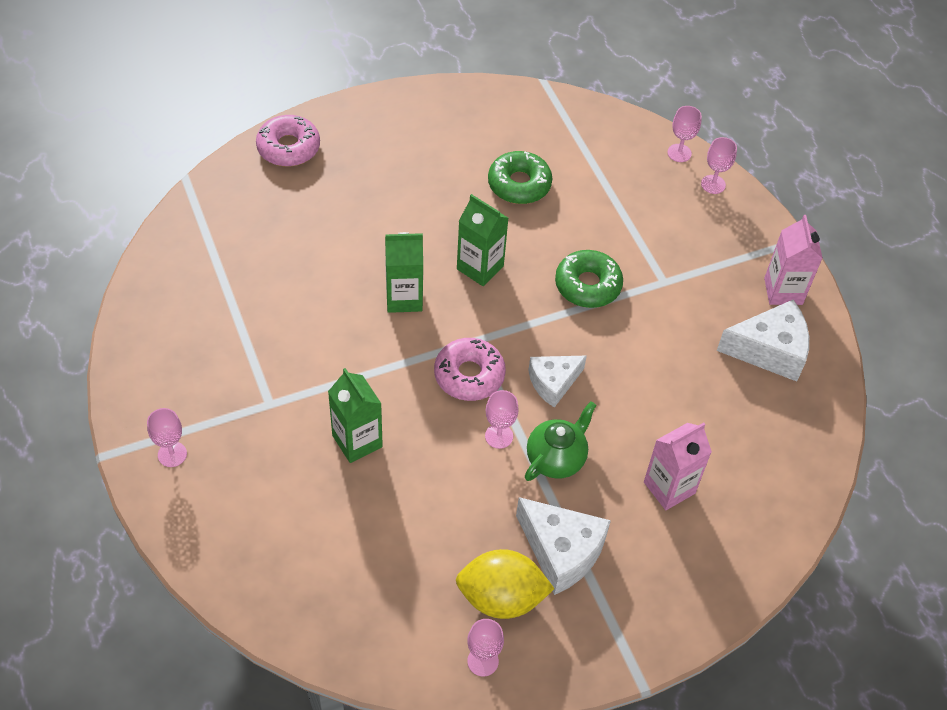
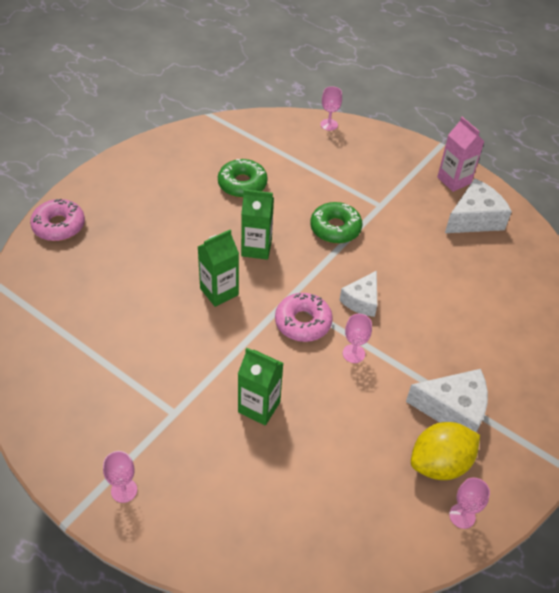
camera: 30 degrees left, 5 degrees down
green teapot [525,401,596,481] -> none
pink carton [644,423,712,510] -> none
pink goblet [701,137,737,194] -> none

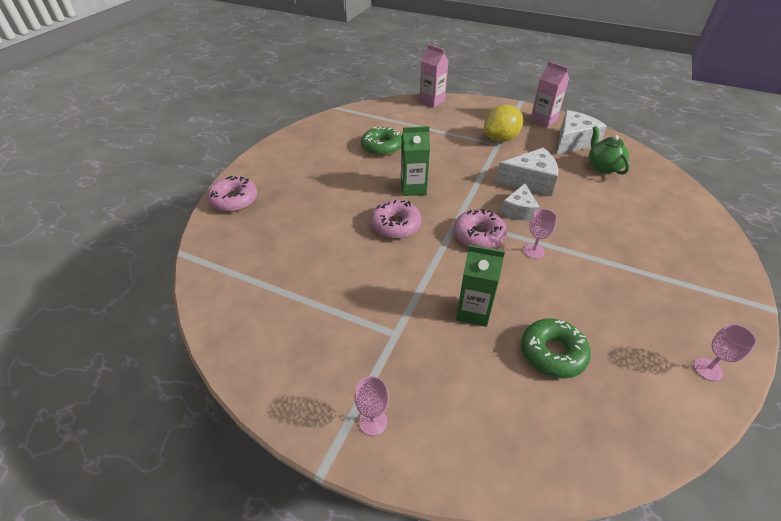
camera: 10 degrees left, 5 degrees down
green carton [198,230,239,307] -> pink donut [370,200,422,239]
green donut [310,202,362,244] -> green donut moved to [521,318,591,379]
pink goblet [320,86,342,131] -> pink carton [420,44,449,107]
white cheese [406,369,488,433] -> white cheese moved to [495,148,559,196]
yellow lemon [411,422,480,480] -> yellow lemon moved to [484,105,523,142]
none -> green teapot [589,126,630,175]

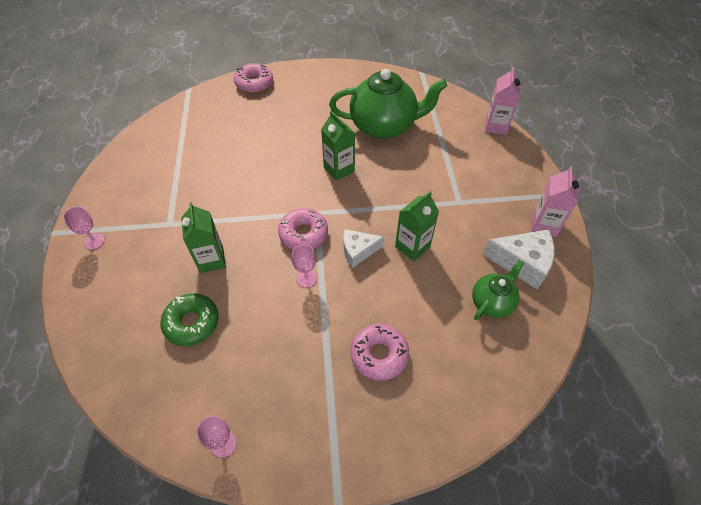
camera: 60 degrees right, 10 degrees up
green donut [361,127,402,156] -> green teapot [329,69,447,139]
pink donut [370,200,422,239] -> pink donut moved to [350,324,409,381]
yellow lemon [484,105,523,142] -> none
white cheese [495,148,559,196] -> green carton [395,191,439,261]

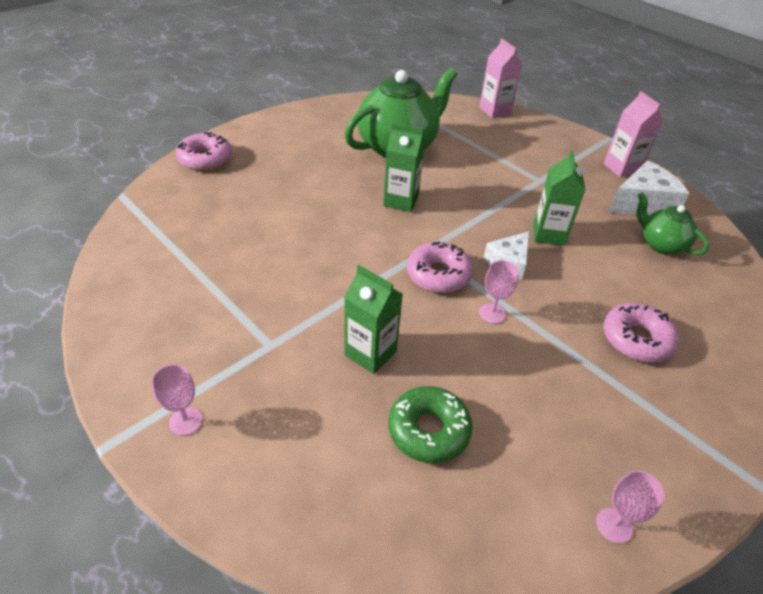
camera: 40 degrees left, 10 degrees down
green teapot [472,260,524,320] -> green teapot turned 45 degrees counterclockwise [636,192,709,255]

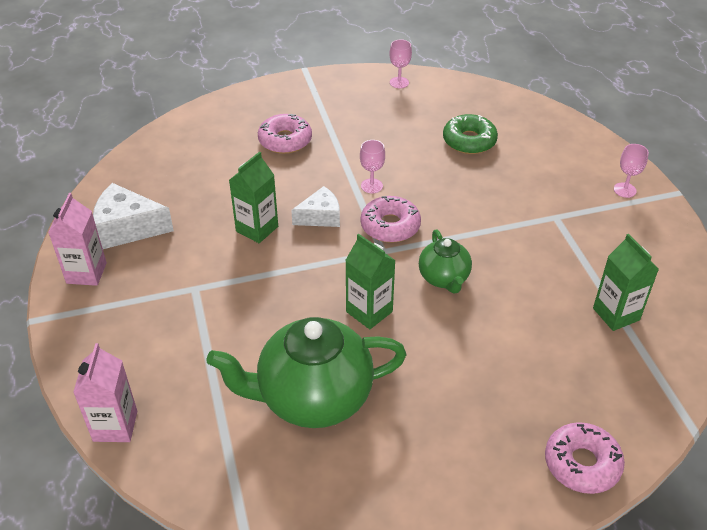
camera: 150 degrees left, 0 degrees up
green carton [344,265,403,374] -> green carton moved to [593,234,659,331]
green teapot [636,192,709,255] -> green teapot moved to [419,229,472,294]

